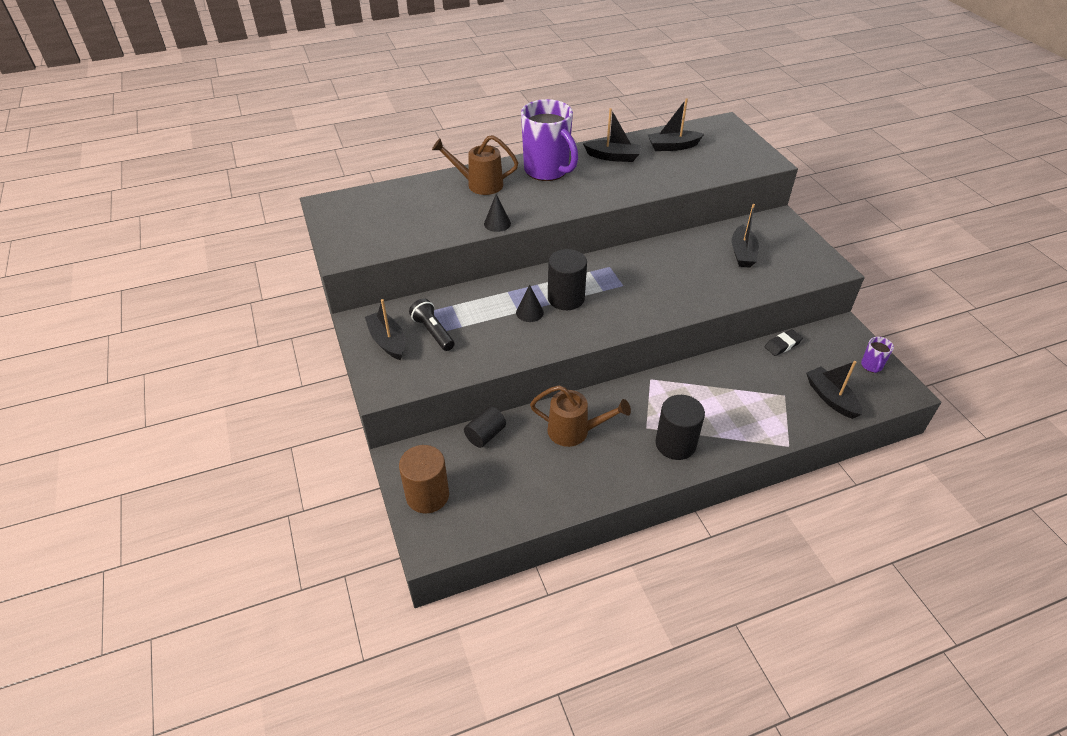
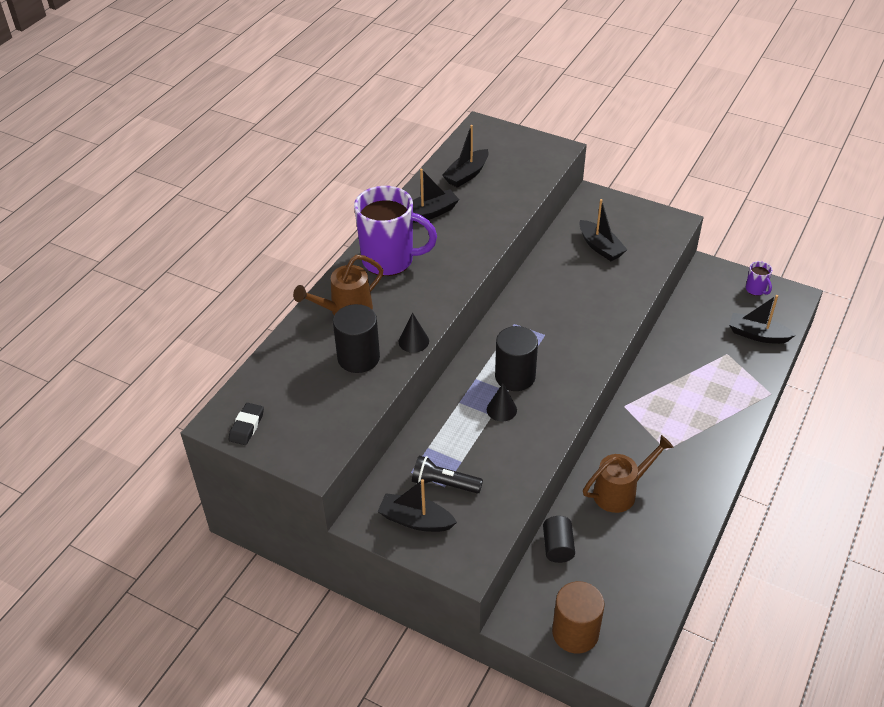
camera: 40 degrees left, 0 degrees up
black cylinder [656,395,705,460] -> black cylinder moved to [333,304,380,373]
black eraser [764,329,803,356] -> black eraser moved to [229,403,264,445]

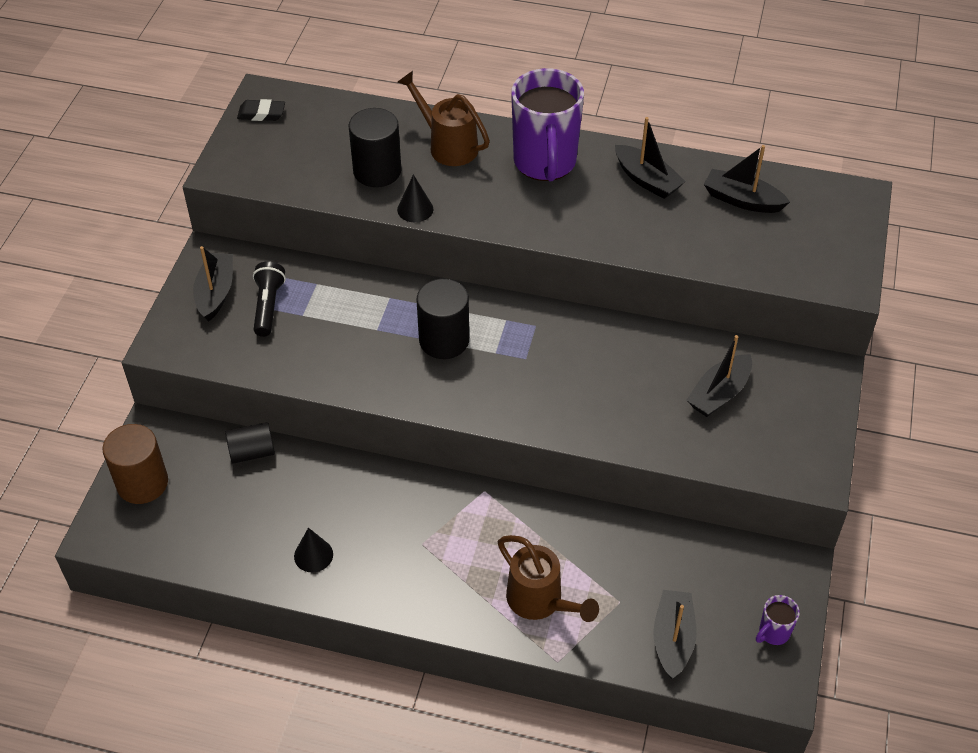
camera: 75 degrees right, 5 degrees up
black cone [487,383,517,422] -> black cone moved to [294,528,333,572]
brown watering can [583,435,674,513] -> brown watering can moved to [498,535,599,622]

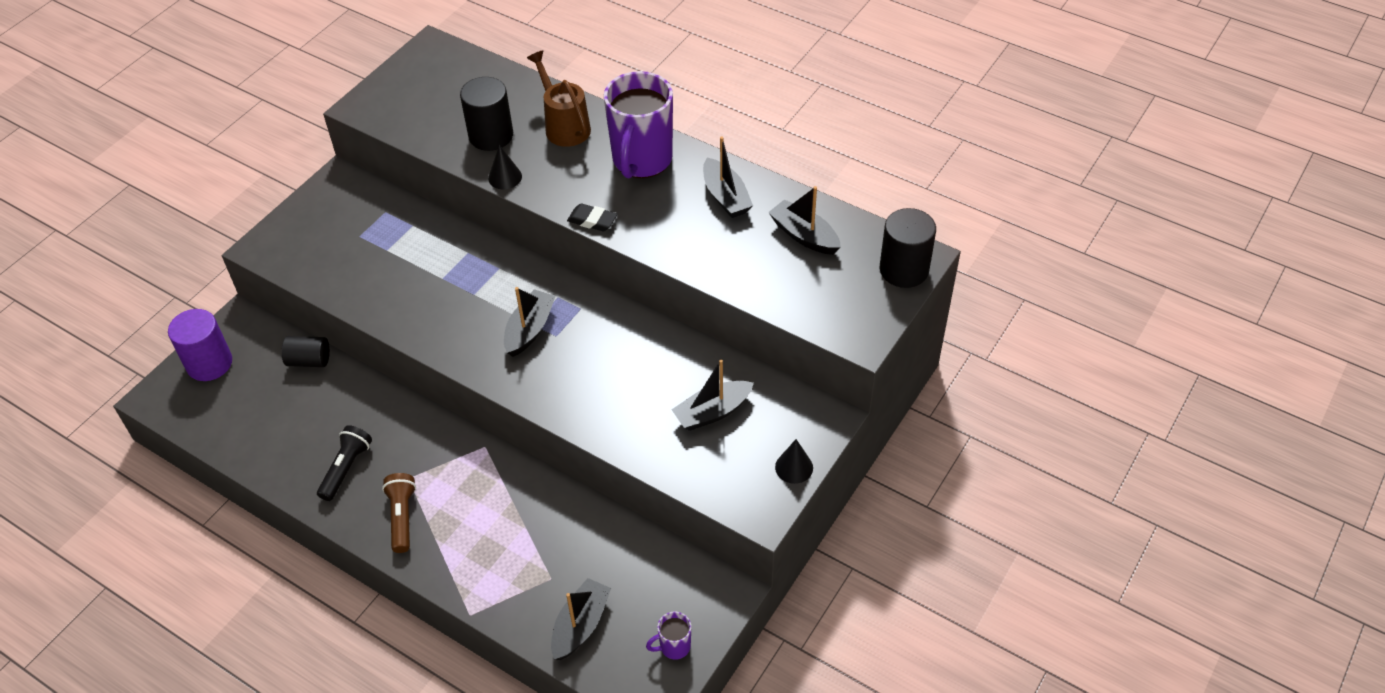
camera: 20 degrees right, 0 degrees up
brown cylinder [102,424,168,504] -> purple cylinder [168,309,232,381]
black boat [193,246,233,322] -> black boat moved to [504,287,556,357]
black eraser [237,99,285,121] -> black eraser moved to [567,204,618,231]
black flashlight [253,261,286,337] -> black flashlight moved to [317,425,372,501]
black cone [294,528,333,572] -> black cone moved to [775,439,813,484]
black cylinder [417,279,469,359] -> black cylinder moved to [879,208,936,288]
brown watering can [498,535,599,622] -> none
none -> brown flashlight [382,473,416,553]

